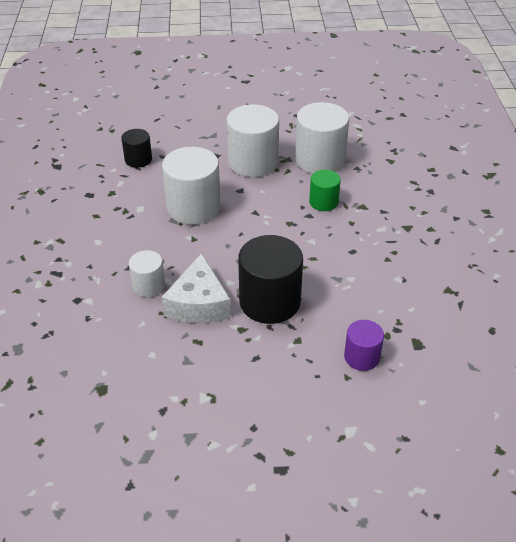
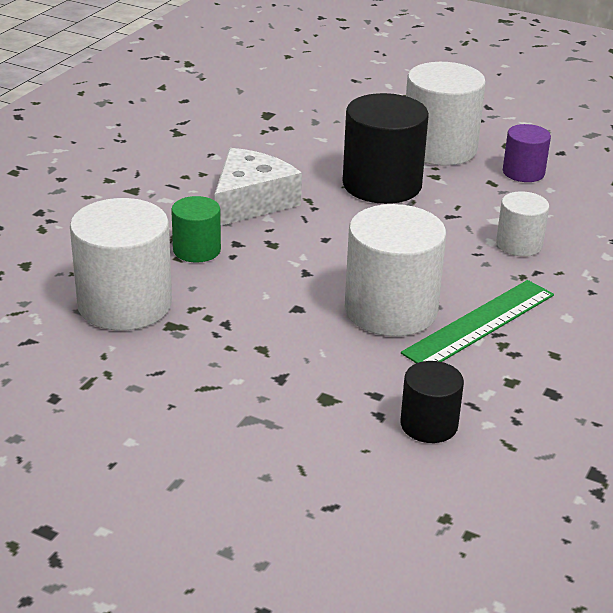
camera: 150 degrees left, 10 degrees down
white cheese [162,253,231,323] -> white cheese moved to [215,148,302,225]
white cylinder [227,104,279,177] -> white cylinder moved to [406,62,486,166]
purple cylinder [344,320,384,371] -> purple cylinder moved to [503,124,551,182]
none -> green ruler [401,280,554,363]

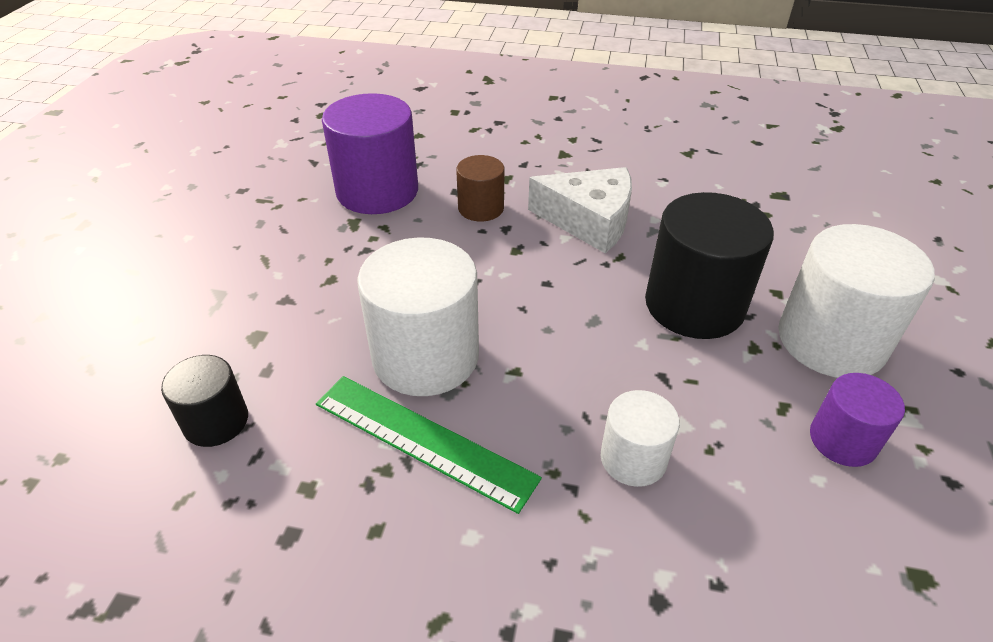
camera: 75 degrees right, 10 degrees up
white cylinder [70,198,172,330] -> purple cylinder [322,93,418,214]
green cylinder [171,196,221,263] -> brown cylinder [456,155,505,221]

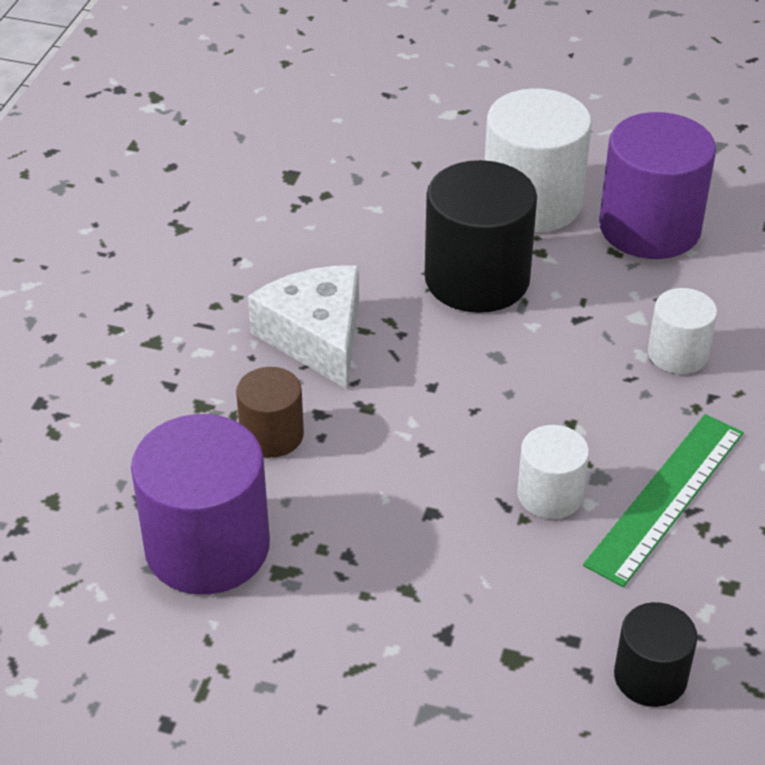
camera: 85 degrees left, 0 degrees up
white cylinder [357,238,479,396] -> white cylinder [517,425,589,519], size x0.54
white cheese [528,167,632,253] -> white cheese turned 45 degrees counterclockwise [248,265,359,389]
purple cylinder [810,373,905,467] -> purple cylinder [599,112,716,259], size x1.84

